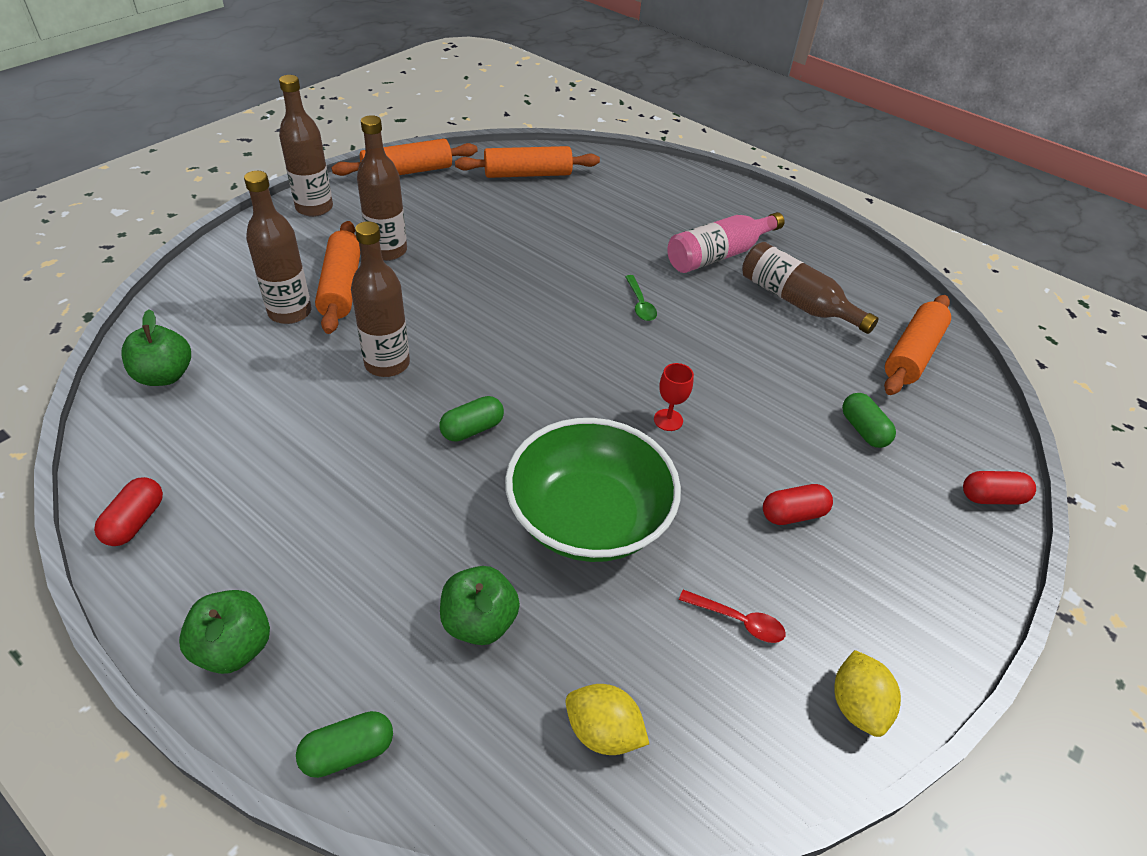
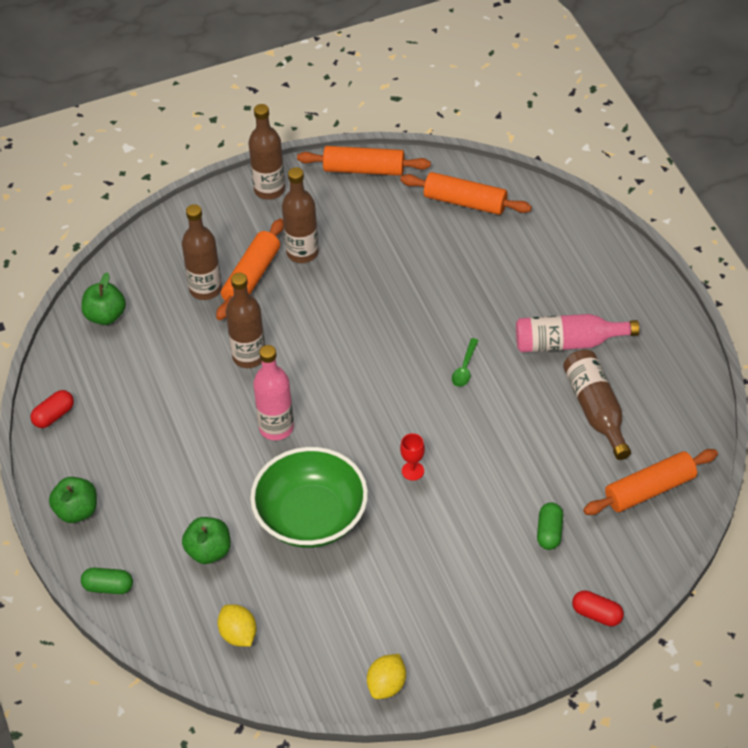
camera: 35 degrees right, 5 degrees up
green capsule [439,396,504,441] -> pink bottle [253,345,294,440]
red spoon [679,589,786,643] -> none
red capsule [763,484,833,525] -> none

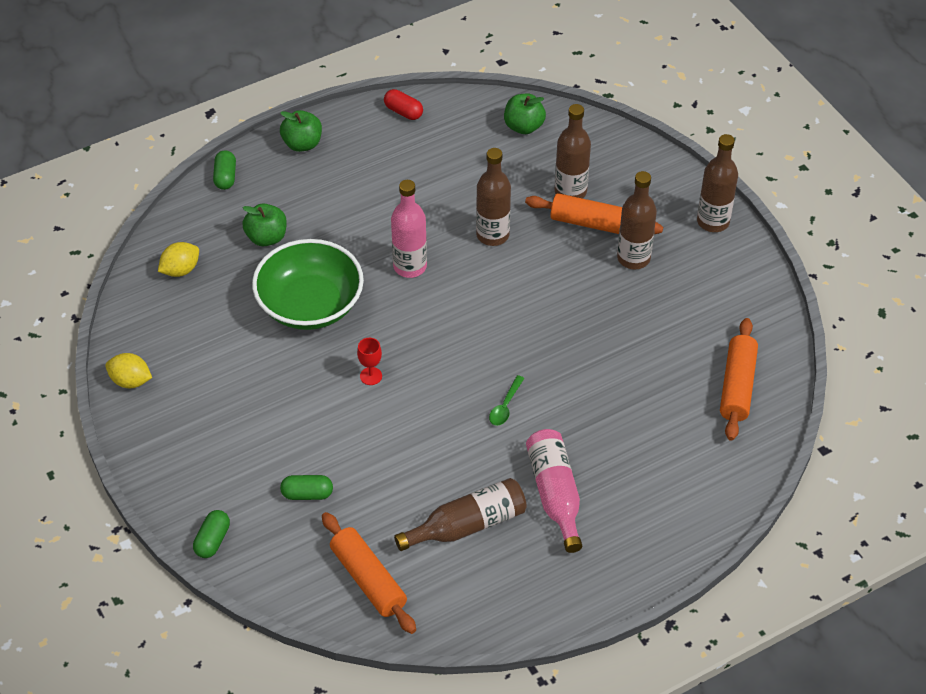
camera: 80 degrees right, 0 degrees up
orange rolling pin [297,146,431,176] -> none
green spoon [452,338,479,387] -> green spoon turned 75 degrees counterclockwise [489,375,524,426]
red capsule [572,590,624,627] -> green capsule [193,510,230,558]

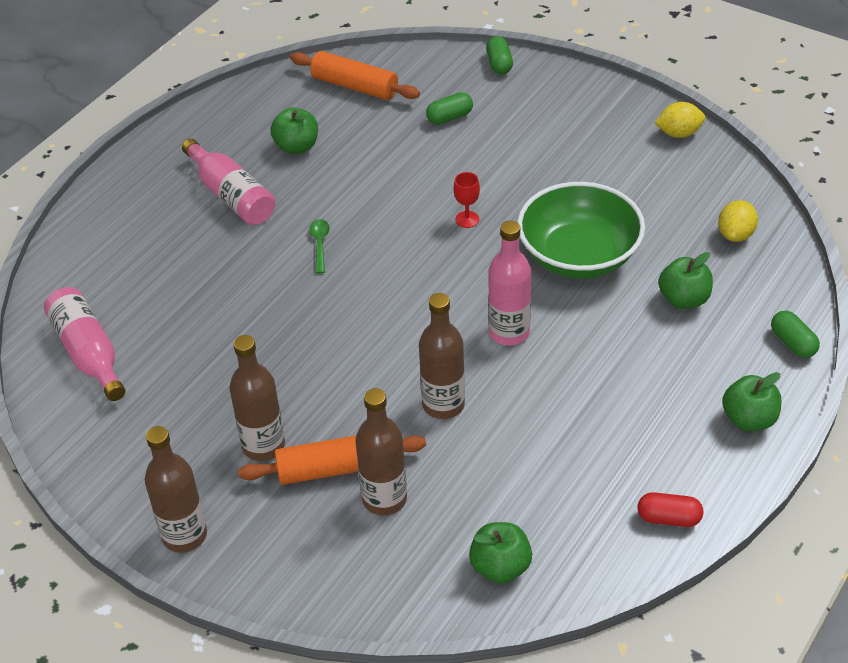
camera: 155 degrees right, 5 degrees down
brown bottle [394,478,527,551] -> green apple [271,108,318,154]
orange rolling pin [720,318,758,441] -> pink bottle [44,287,125,401]

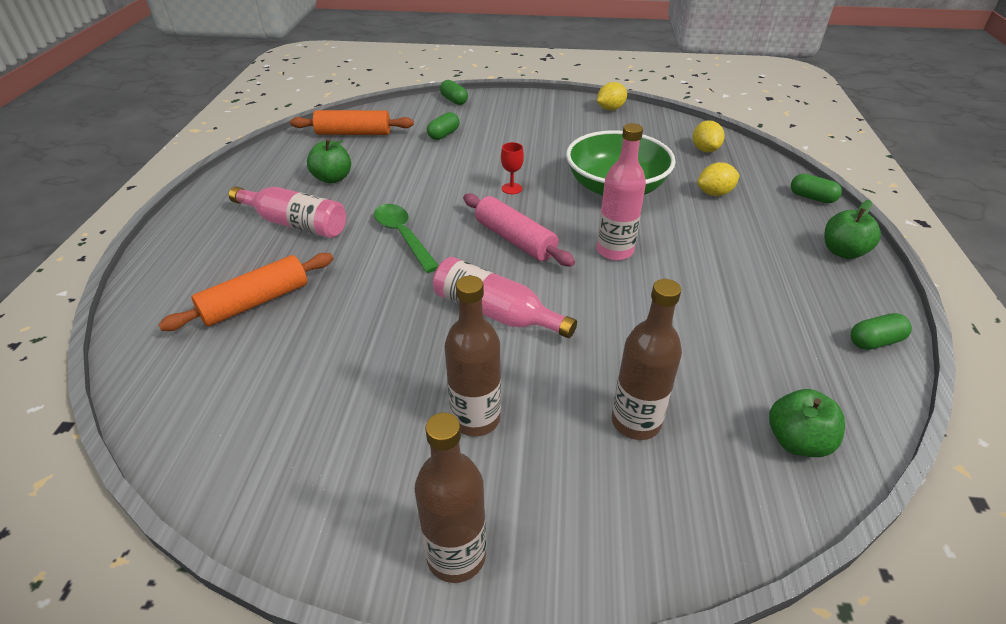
camera: 30 degrees left, 5 degrees down
pink bottle [44,287,125,401] -> pink bottle moved to [433,257,577,338]
orange rolling pin [238,435,426,485] -> orange rolling pin moved to [158,253,333,331]
green spoon [309,219,330,274] -> green spoon [374,204,439,273], size x1.71
brown bottle [419,293,465,419] -> none
red capsule [637,492,704,527] -> green capsule [851,313,912,350]
green apple [659,252,713,309] -> yellow lemon [697,162,740,196]
none -> pink rolling pin [463,194,575,266]

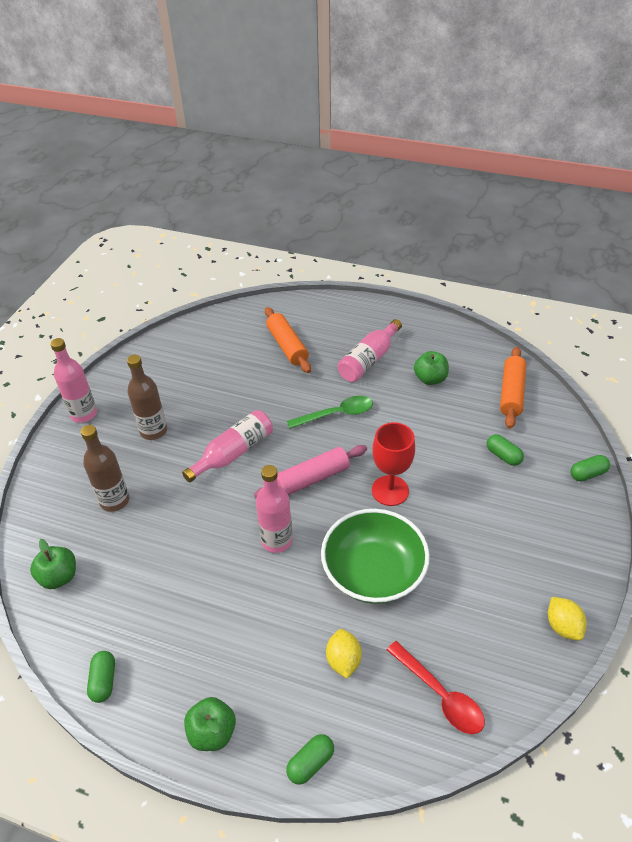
camera: 105 degrees right, 5 degrees up
brown bottle [414,413,486,583] -> pink bottle [50,338,97,423]
red goblet [501,142,524,194] -> red goblet [372,422,415,506], size x1.97
yellow lemon [693,120,725,152] -> red spoon [387,641,485,734]

